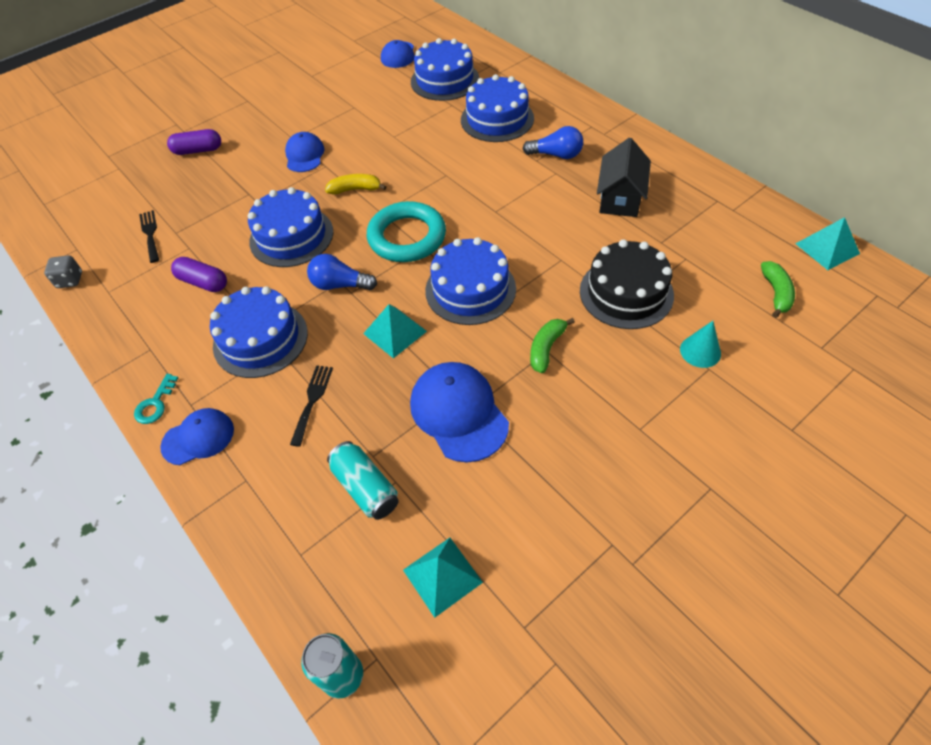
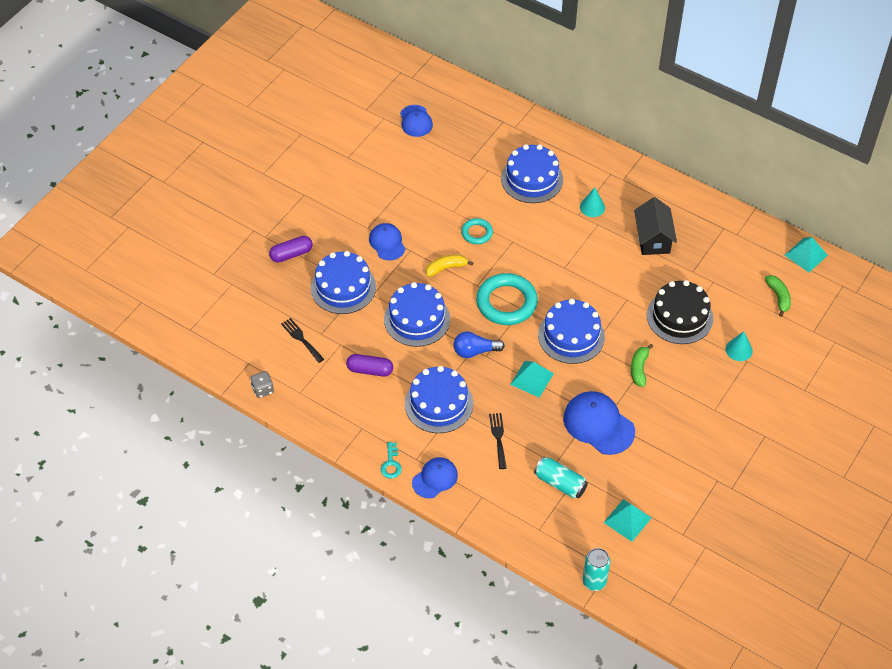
camera: 20 degrees left, 0 degrees up
blue cake [411,38,479,101] -> blue cake moved to [311,251,376,314]
blue light bulb [523,126,583,159] -> turquoise cone [580,187,605,217]
none -> turquoise ring [461,218,493,244]

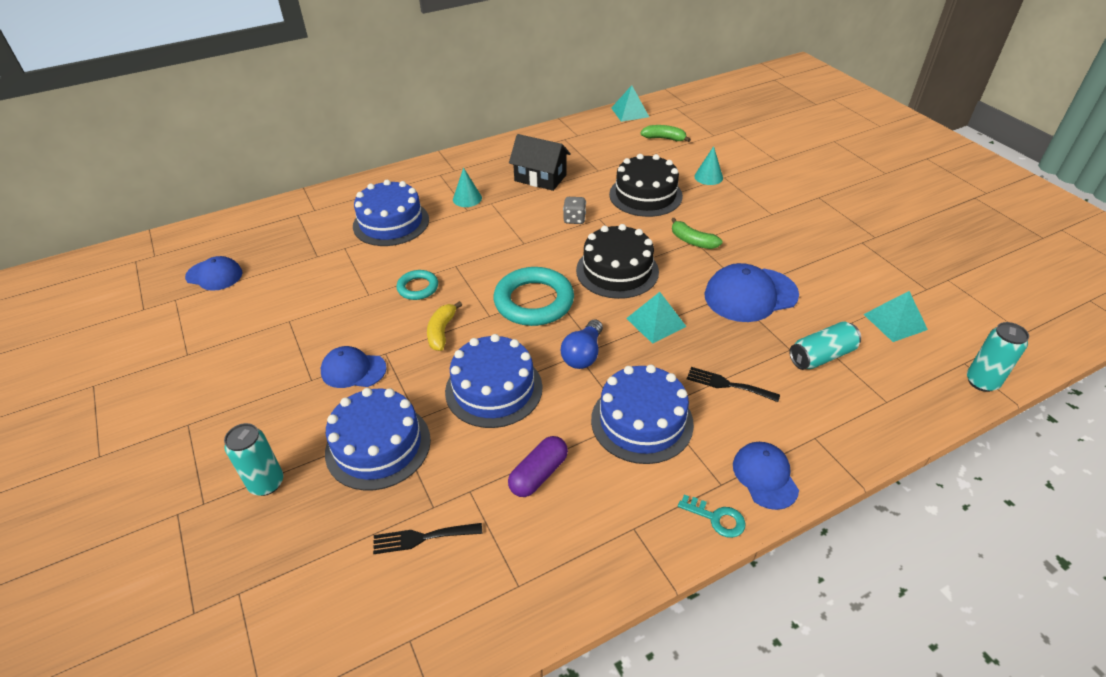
camera: 60 degrees left, 10 degrees down
grey dice [250,371,274,398] -> grey dice moved to [563,197,586,224]
purple capsule [269,236,313,263] -> turquoise can [224,423,283,496]
blue cake [538,299,605,364] -> black cake [576,224,659,299]

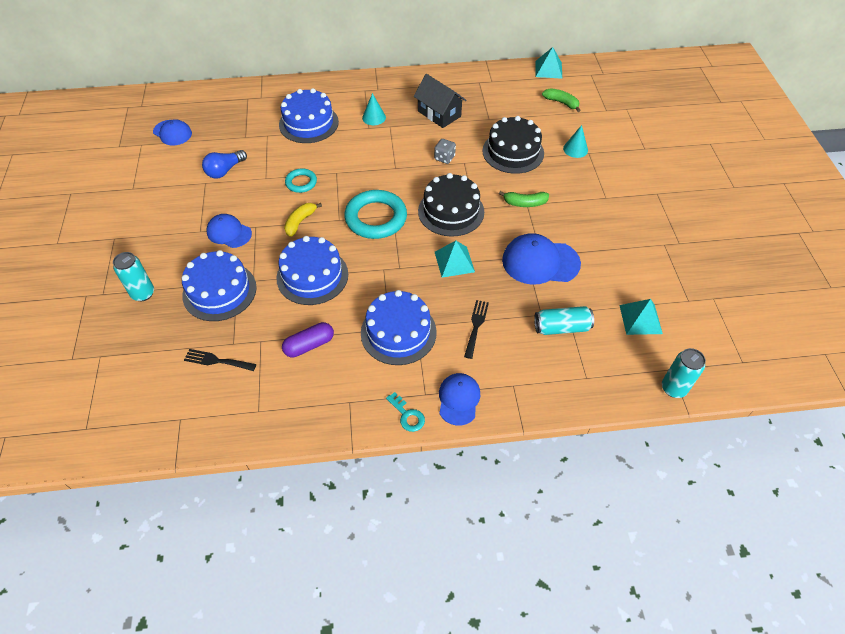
camera: 20 degrees right, 10 degrees up
blue light bulb [561,319,603,369] -> blue light bulb moved to [202,150,247,178]
green banana [671,218,722,249] -> green banana turned 60 degrees counterclockwise [499,191,549,207]
black fork [687,367,780,402] -> black fork turned 60 degrees clockwise [464,300,489,359]

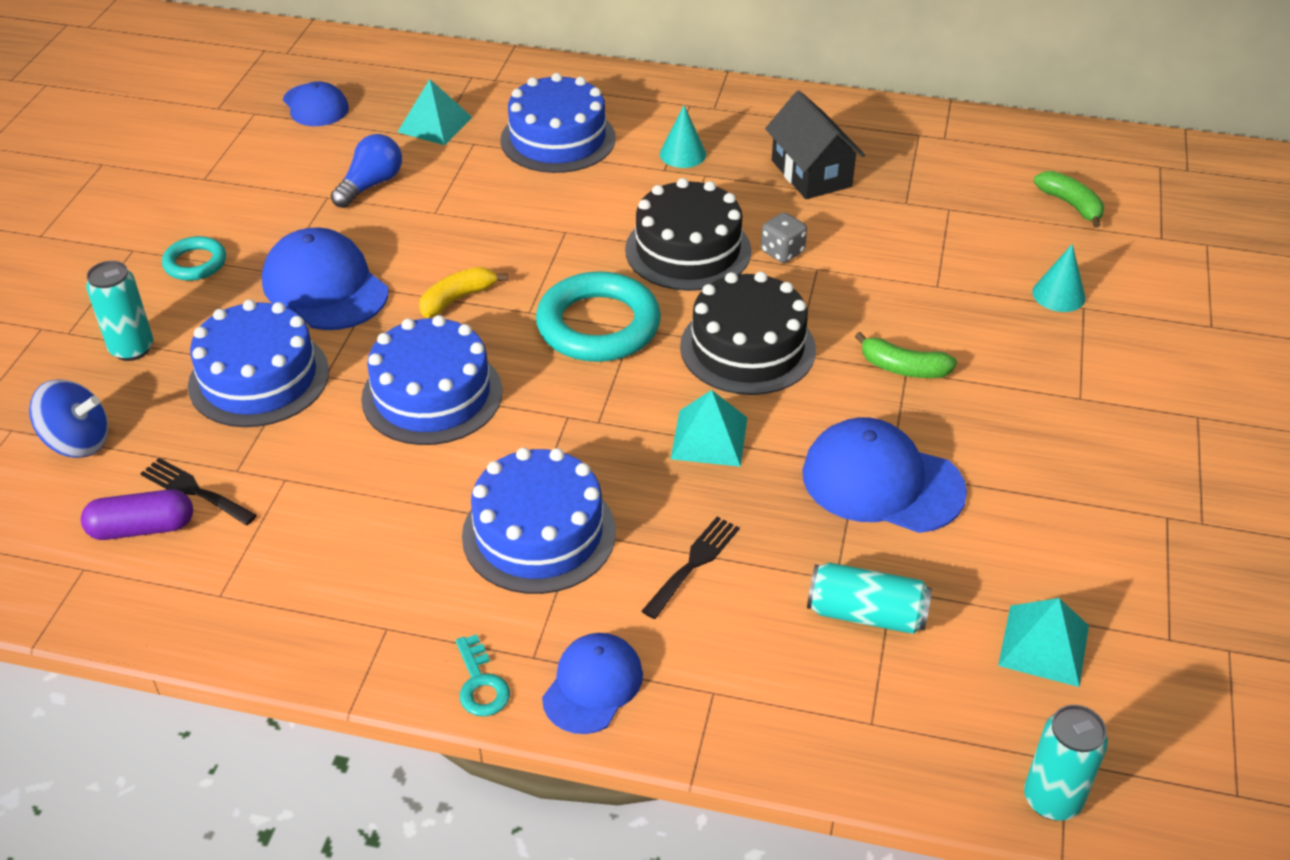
camera: 20 degrees right, 10 degrees down
blue light bulb [202,150,247,178] -> blue light bulb turned 150 degrees clockwise [331,134,402,208]
blue cap [206,214,252,248] -> blue cap [262,227,389,330], size x1.59
purple capsule [282,322,334,357] -> purple capsule moved to [81,489,193,540]
turquoise ring [285,168,317,193] -> turquoise ring moved to [162,236,226,281]
black cake [482,116,544,174] -> black cake moved to [625,178,751,291]
turquoise pyramid [535,47,562,79] -> turquoise pyramid moved to [398,79,473,145]
none -> blue spinning top [29,379,109,458]

